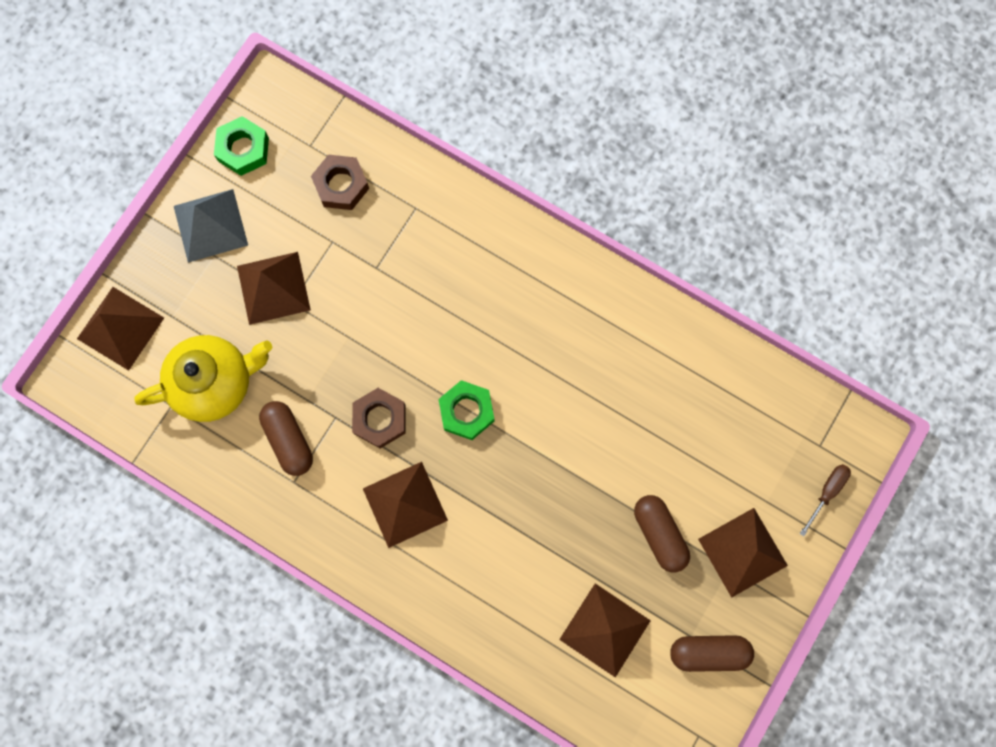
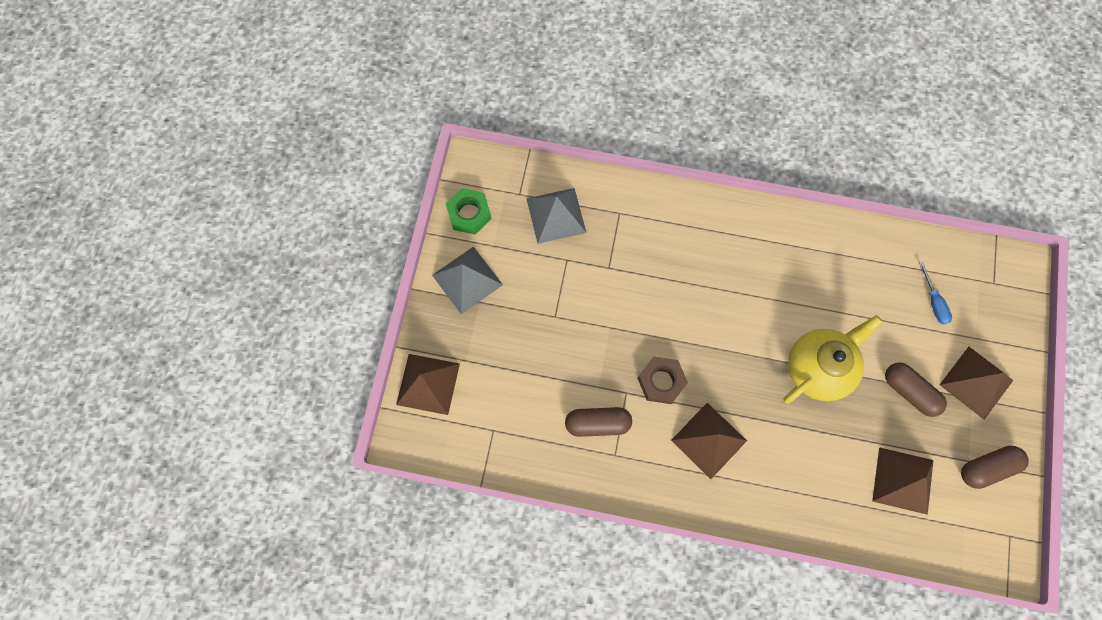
camera: 20 degrees left, 5 degrees down
yellow teapot [134,335,272,422] -> yellow teapot moved to [783,315,883,404]
brown pyramid [237,252,311,325] -> none
brown capsule [259,401,313,476] -> brown capsule turned 45 degrees counterclockwise [565,407,632,437]
brown nut [311,155,369,210] -> grey pyramid [526,188,586,244]
green nut [439,380,494,440] -> none
brown screwdriver [800,464,851,536] -> none
none -> blue screwdriver [919,262,952,324]

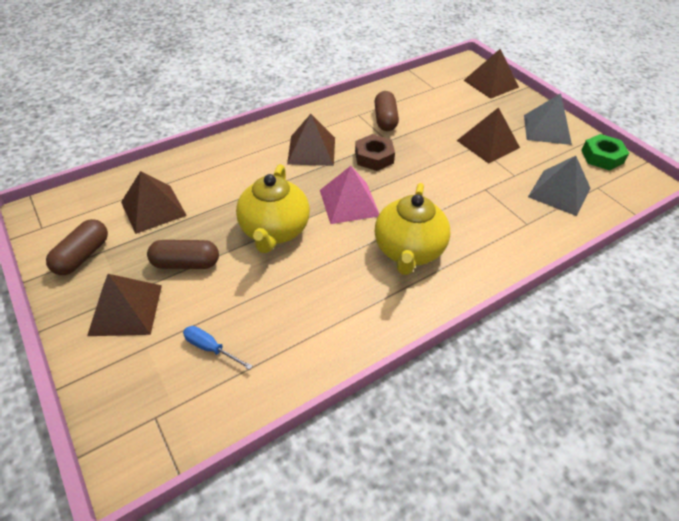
camera: 135 degrees right, 25 degrees down
brown capsule [565,407,632,437] -> brown capsule turned 45 degrees counterclockwise [374,91,399,131]
none -> pink pyramid [320,166,379,224]
none -> yellow teapot [375,183,450,275]
none -> brown pyramid [457,107,520,164]

